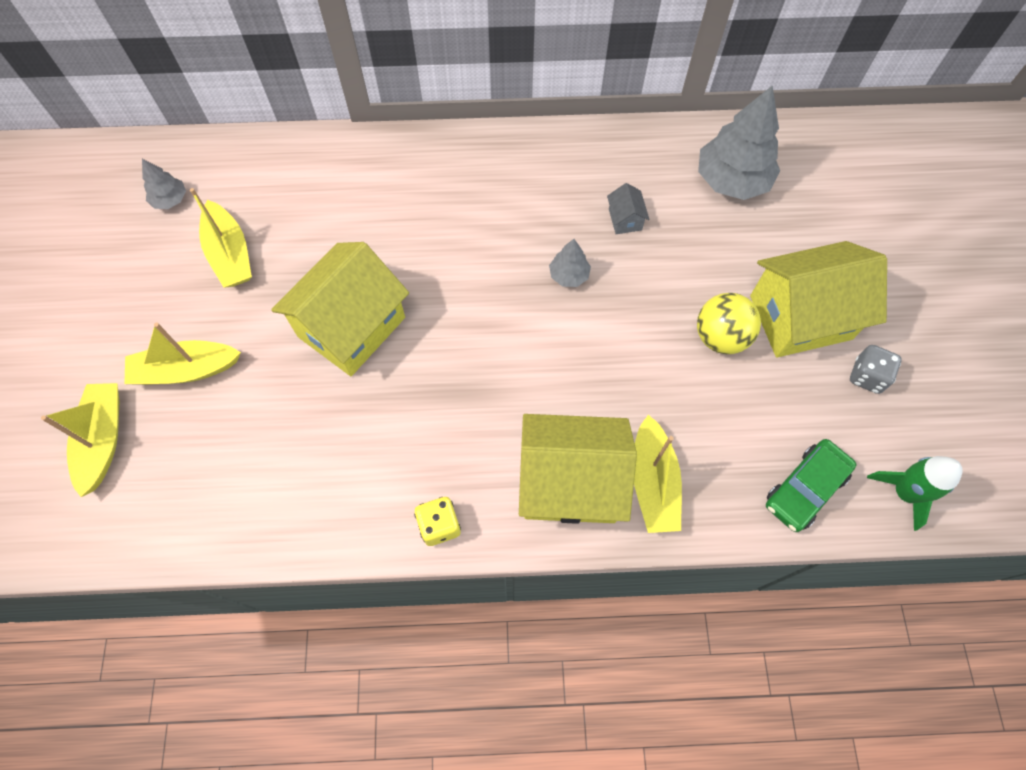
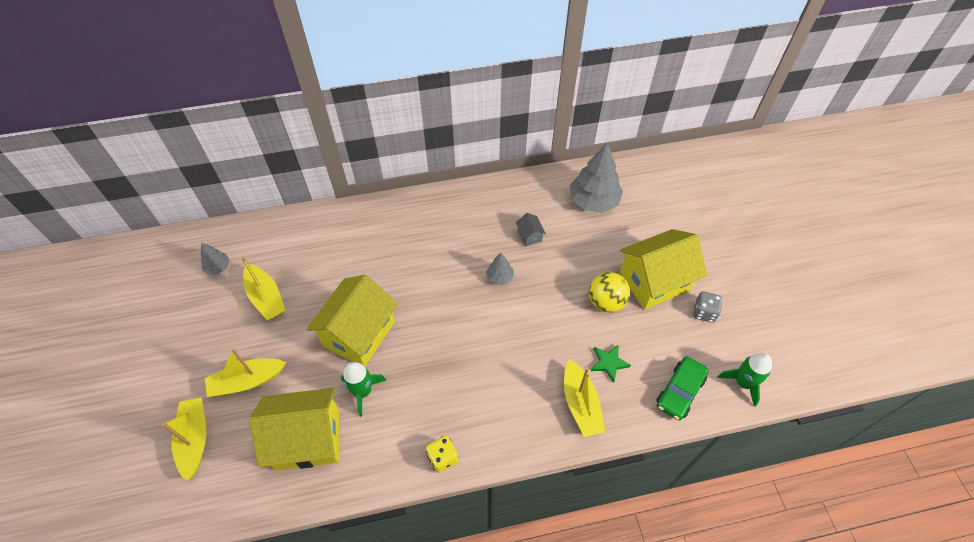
camera: 10 degrees left, 10 degrees down
yellow house [519,414,637,524] -> yellow house moved to [249,388,339,471]
none -> green rocket [341,362,387,417]
none -> green star [591,345,631,383]

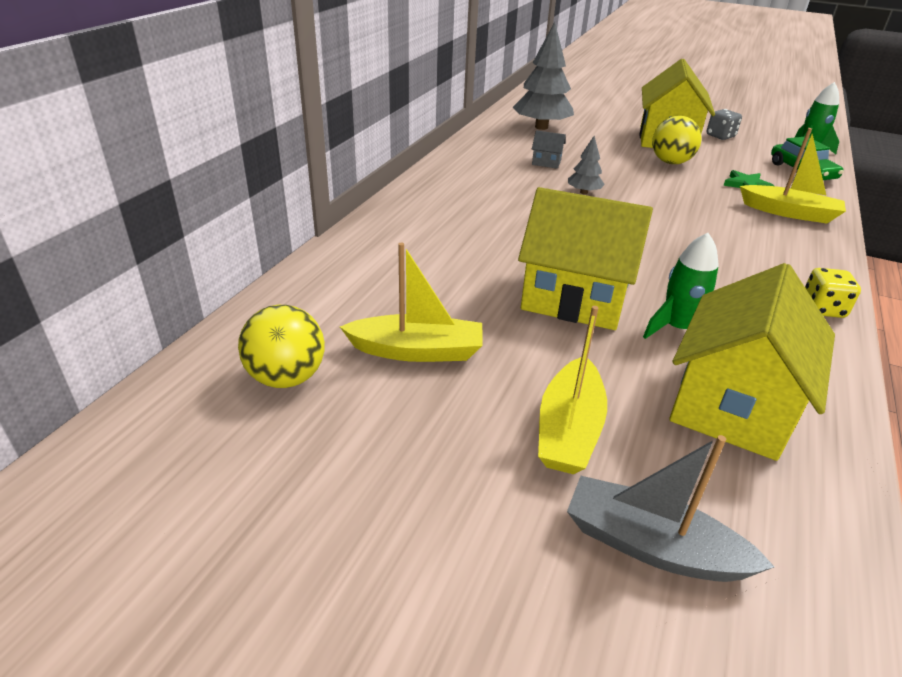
camera: 55 degrees left, 20 degrees down
yellow boat [162,397,206,481] -> grey boat [567,435,775,582]
grey tree [201,242,230,275] -> yellow ball [238,305,325,388]
yellow house [306,275,398,367] -> yellow house turned 45 degrees counterclockwise [518,187,653,330]

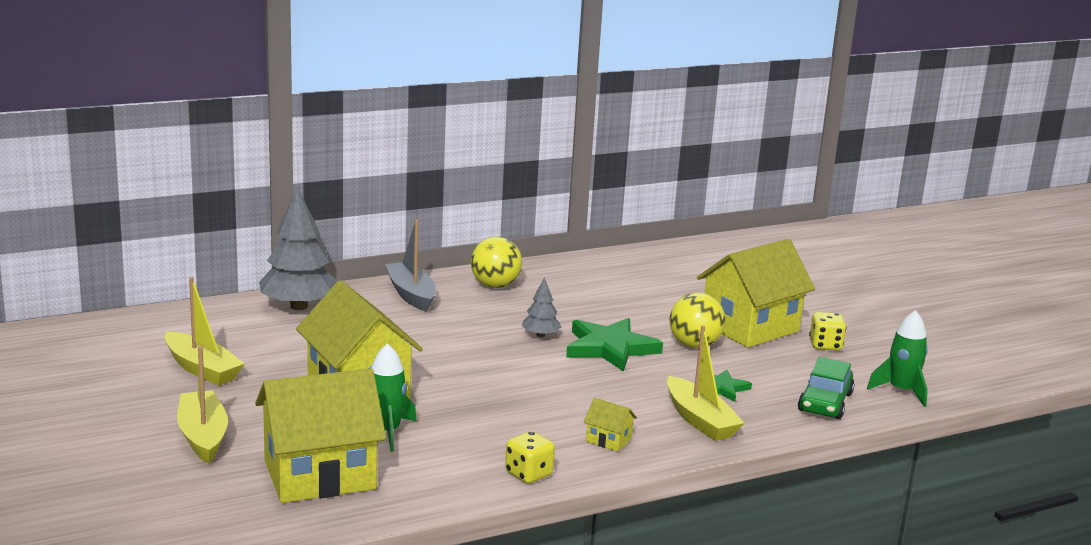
camera: 40 degrees right, 15 degrees down
yellow ball [238,305,325,388] -> yellow ball moved to [471,236,522,288]
grey tree [513,22,574,130] -> grey tree moved to [259,187,337,310]
grey house [532,130,566,169] -> none
yellow boat [538,306,607,474] -> yellow boat turned 105 degrees clockwise [177,347,228,464]
grey boat [567,435,775,582] -> grey boat moved to [385,219,436,312]
grey dice [707,109,742,140] -> yellow dice [809,312,846,351]
none -> green star [566,318,663,372]
none -> yellow house [584,398,637,452]

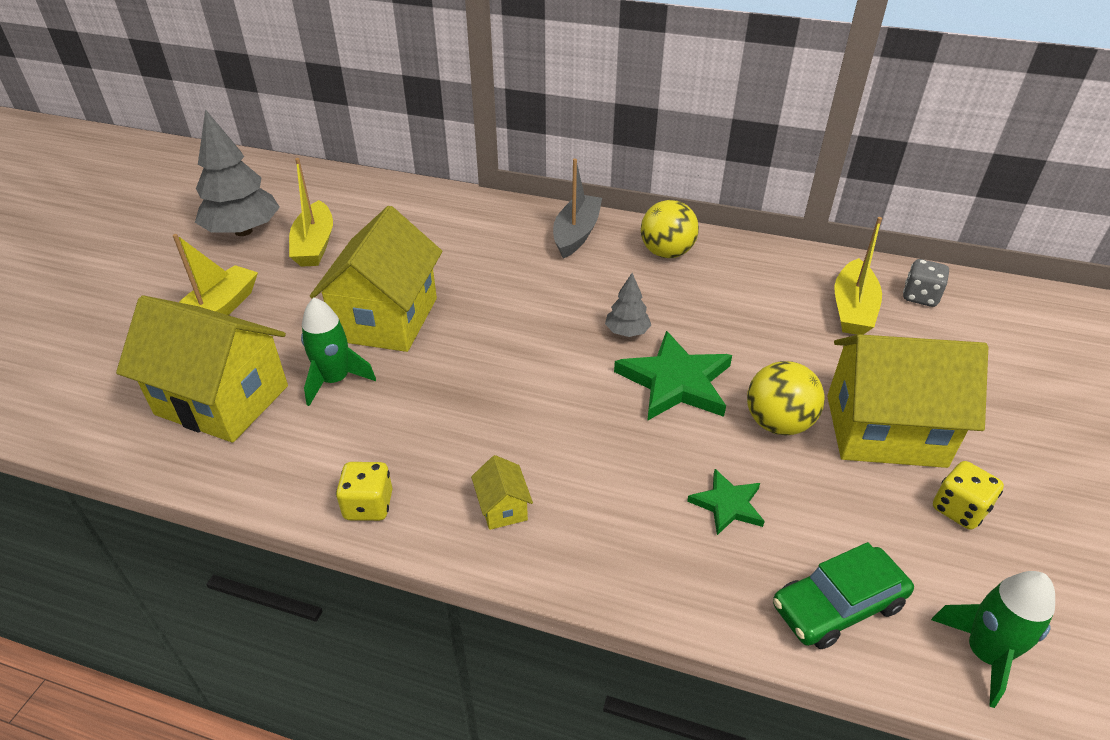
camera: 45 degrees right, 20 degrees up
grey tree [259,187,337,310] -> grey tree moved to [195,109,280,236]
yellow boat [667,325,744,441] -> yellow boat moved to [835,217,882,335]
none -> grey dice [903,259,949,307]

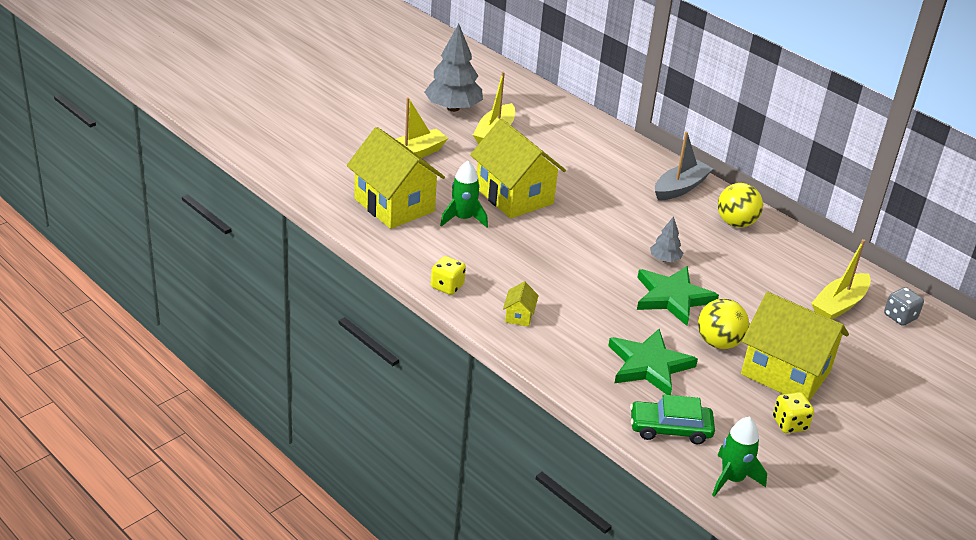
camera: 25 degrees right, 5 degrees down
yellow house [310,206,442,352] -> yellow house turned 75 degrees counterclockwise [470,119,566,219]
green star [687,469,765,535] -> green star [608,329,698,395], size x1.82

